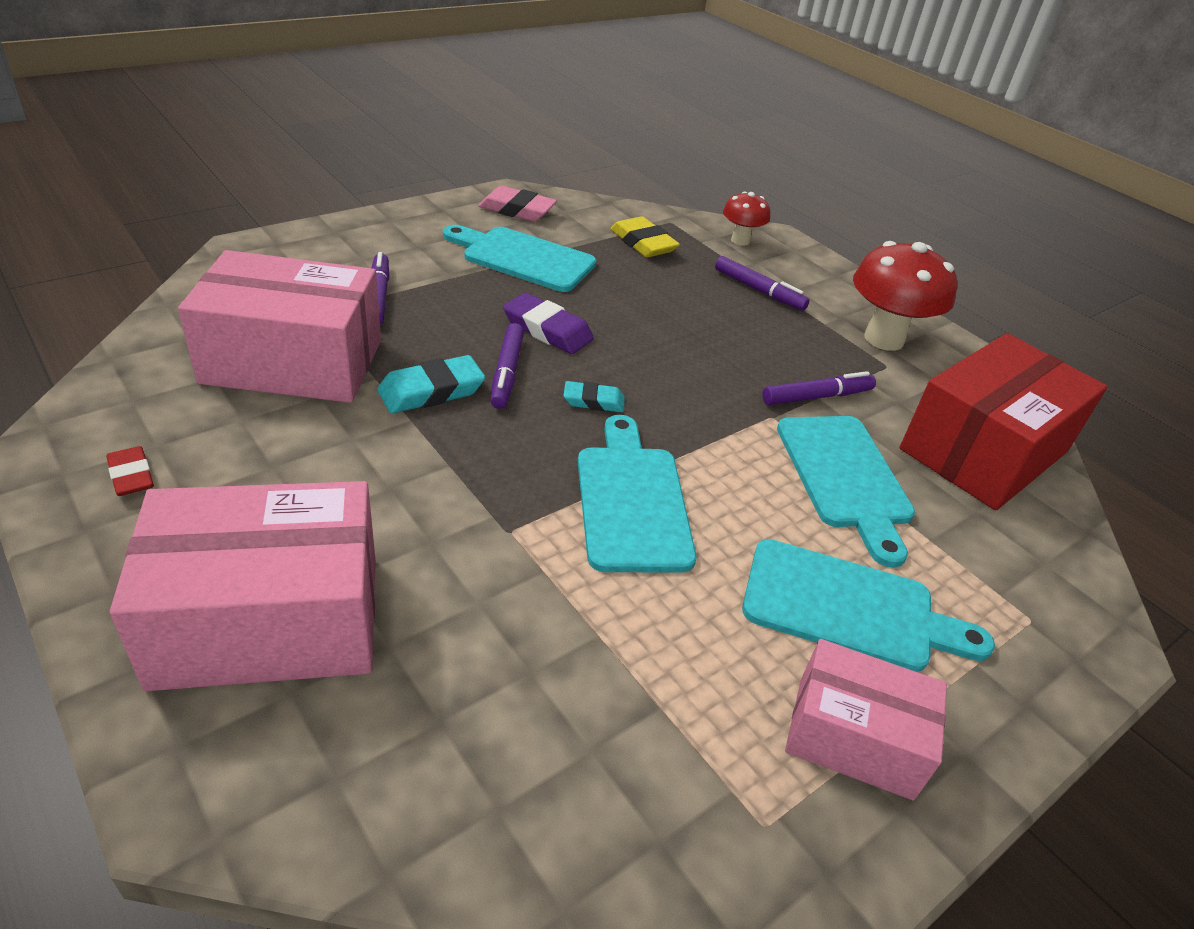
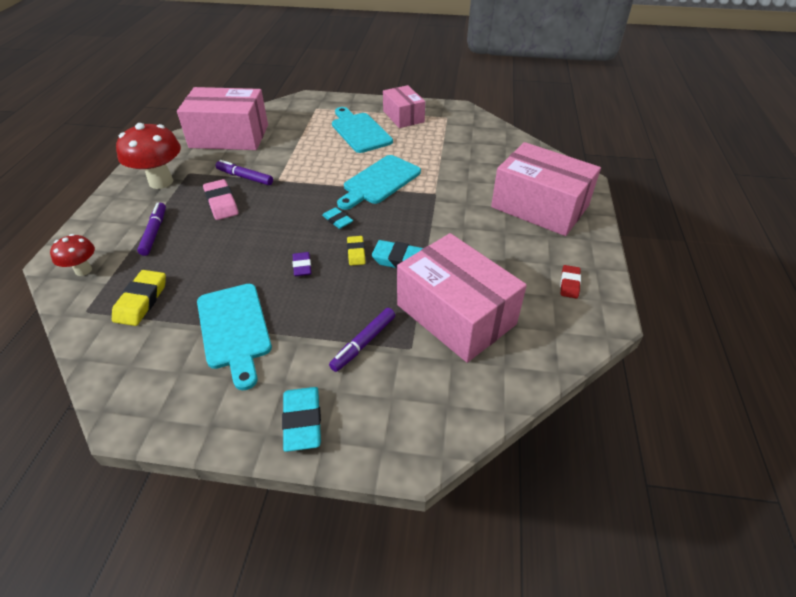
camera: 130 degrees left, 5 degrees up
pink eraser [478,186,557,222] -> pink eraser moved to [203,179,238,220]
purple marker [490,323,524,409] -> yellow eraser [347,236,366,265]
purple eraser [503,293,594,354] -> purple eraser [292,252,311,276], size x0.63
turquoise cutting board [777,416,915,567] -> none
red box [900,333,1108,511] -> pink box [177,87,268,150]
none -> turquoise eraser [282,387,321,452]

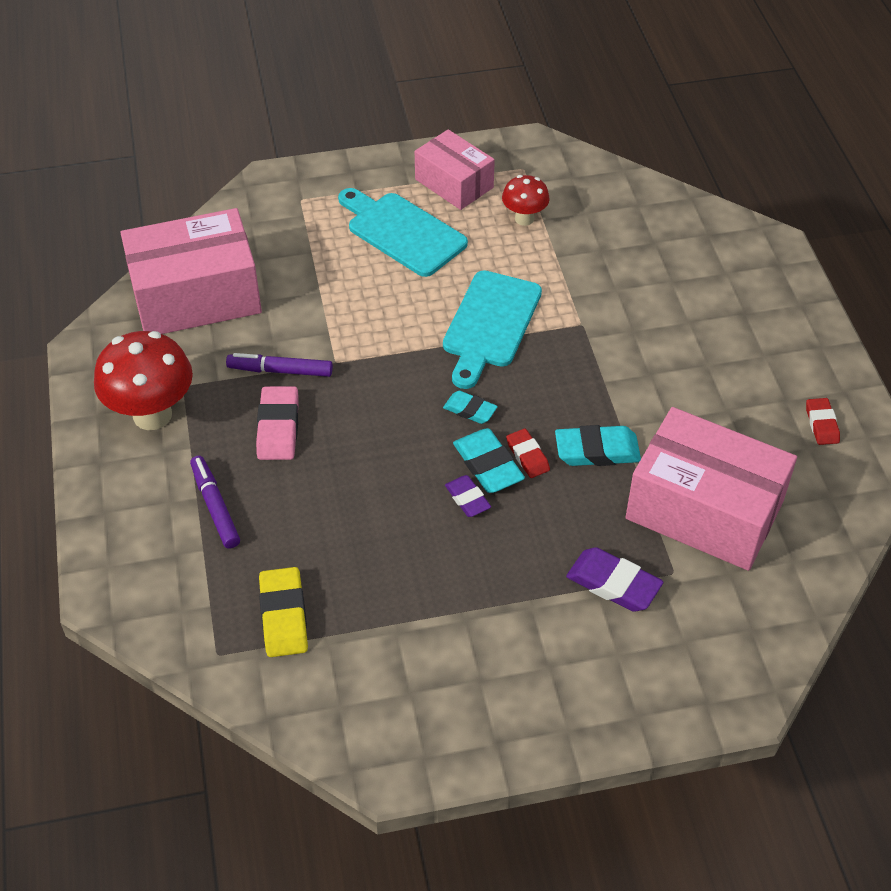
camera: 20 degrees left, 5 degrees up
red mushroom [50,234,95,276] -> red mushroom moved to [502,175,550,226]
turquoise cutting board [197,284,272,390] -> none
pink eraser [203,179,238,220] -> pink eraser turned 45 degrees clockwise [256,386,299,460]
turquoise eraser [282,387,321,452] -> turquoise eraser moved to [453,428,525,493]
purple marker [329,308,395,372] -> purple eraser [566,547,663,612]
yellow eraser [347,236,366,265] -> red eraser [506,429,550,478]
pink box [491,142,601,236] -> none

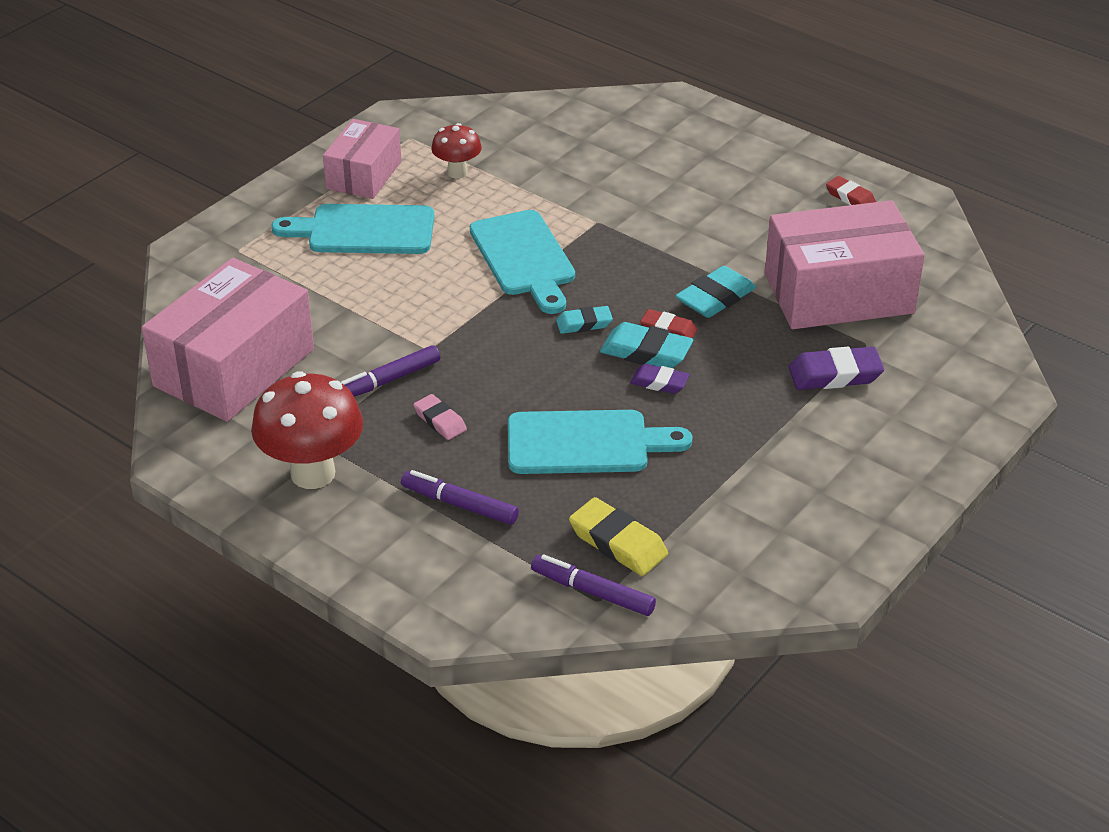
camera: 40 degrees left, 10 degrees down
pink eraser [256,386,299,460] -> pink eraser [413,394,467,440], size x0.63
pink box [415,129,495,210] -> pink box turned 75 degrees counterclockwise [323,119,401,199]
none -> turquoise cutting board [508,410,692,474]
none -> purple marker [531,554,656,616]

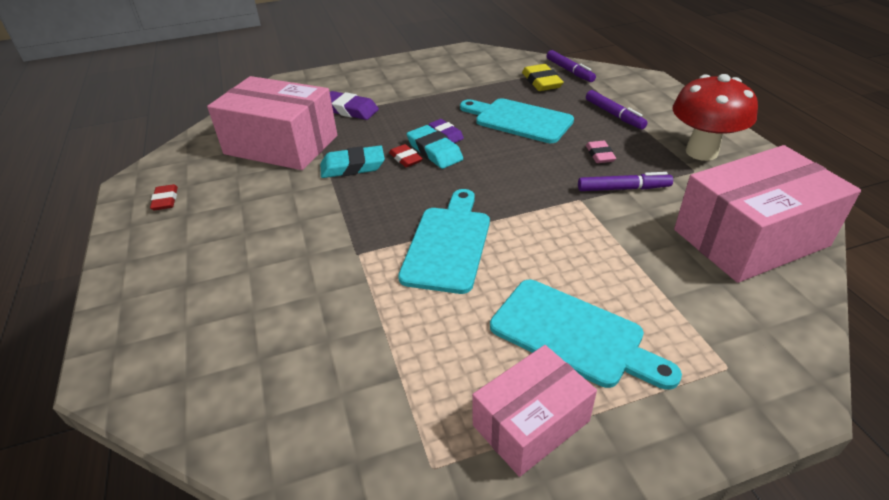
camera: 145 degrees left, 0 degrees up
red mushroom [431,123,482,179] -> none
turquoise eraser [556,306,613,334] -> none

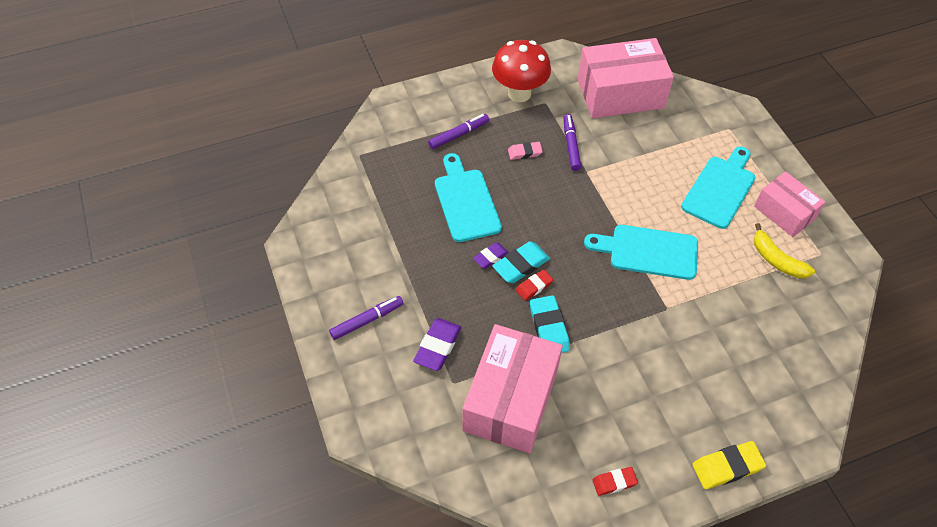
camera: 95 degrees left, 15 degrees up
turquoise cutting board [460,98,574,143] -> turquoise cutting board turned 135 degrees clockwise [435,153,502,242]
yellow eraser [522,64,564,91] -> yellow eraser moved to [692,441,766,489]
purple marker [547,50,596,82] -> purple marker moved to [329,296,403,340]
pink box [674,145,861,283] -> pink box turned 75 degrees counterclockwise [578,38,674,118]
none -> yellow banana [754,223,815,279]

